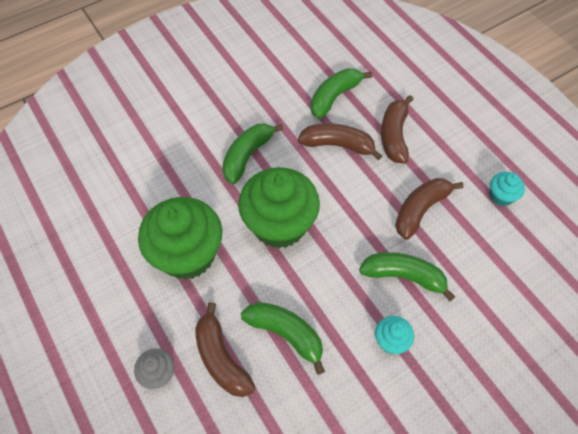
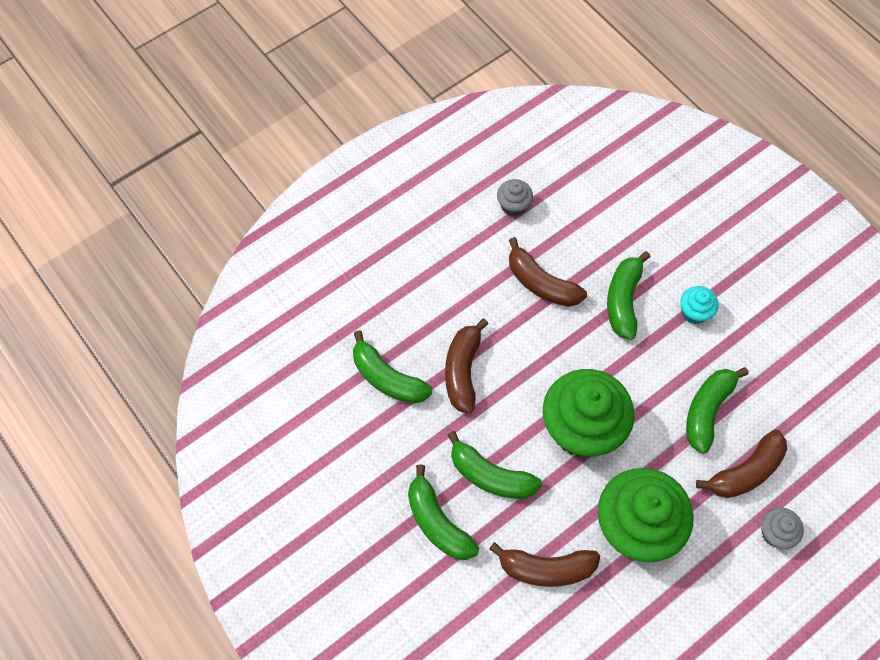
camera: 95 degrees left, 5 degrees up
brown banana [381,95,414,164] -> brown banana moved to [489,542,600,587]
turquoise cupcake [490,172,525,206] -> grey cupcake [497,179,533,217]
none -> green banana [408,465,479,560]

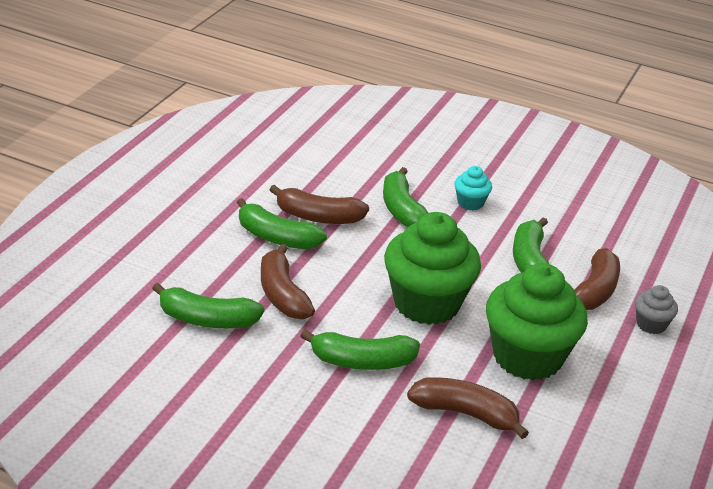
camera: 30 degrees left, 30 degrees down
green banana [408,465,479,560] -> green banana moved to [237,198,327,249]
brown banana [489,542,600,587] -> brown banana turned 135 degrees counterclockwise [407,377,529,439]
grey cupcake [497,179,533,217] -> none

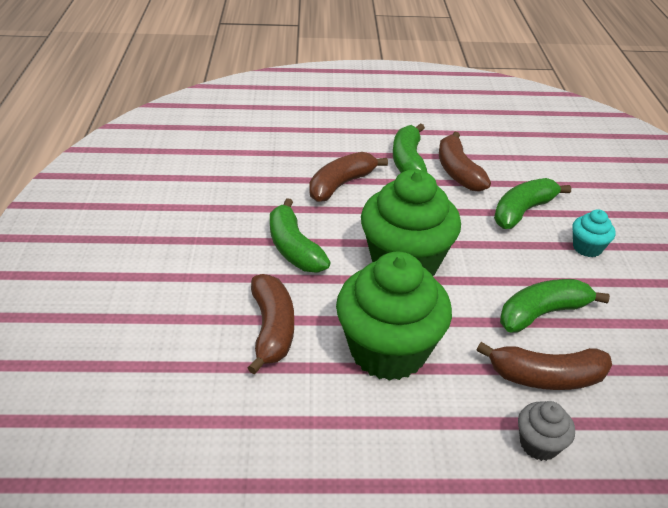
camera: 65 degrees right, 5 degrees up
green banana [152,283,264,328] -> none

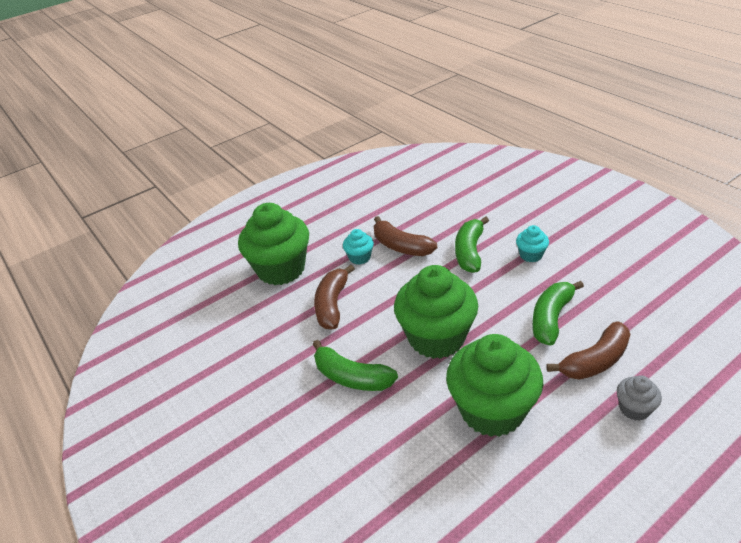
camera: 30 degrees left, 0 degrees up
brown banana [248,274,294,375] -> none
green banana [393,123,427,173] -> turquoise cupcake [343,229,374,265]
none -> green cupcake [238,203,309,285]

